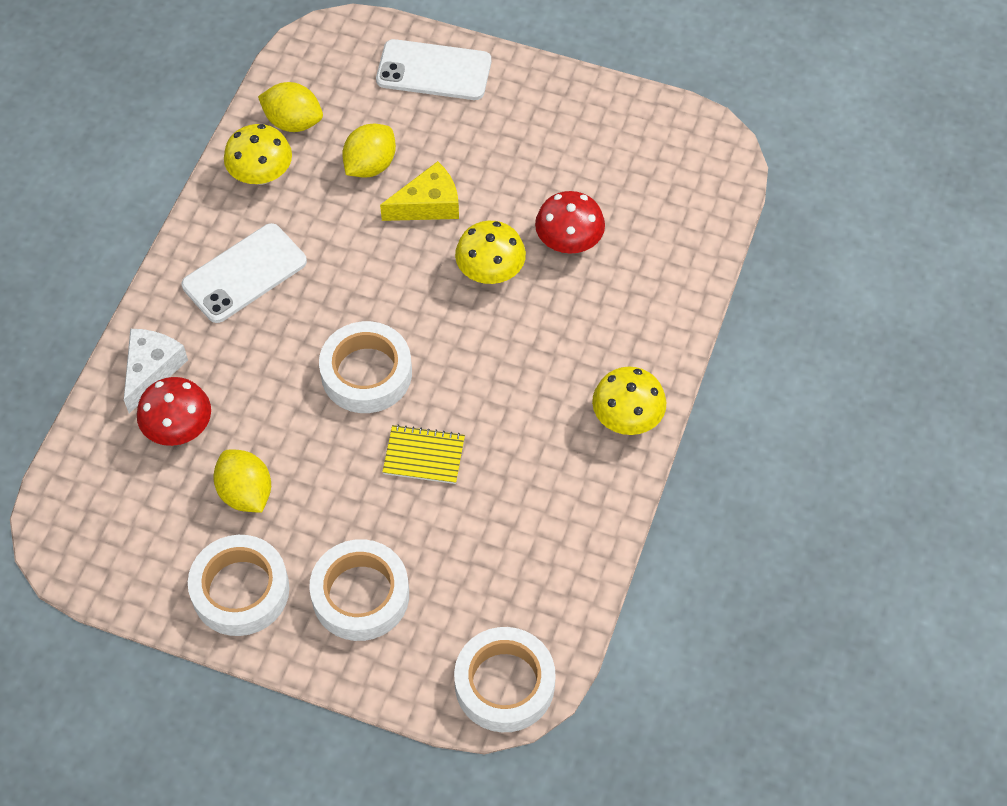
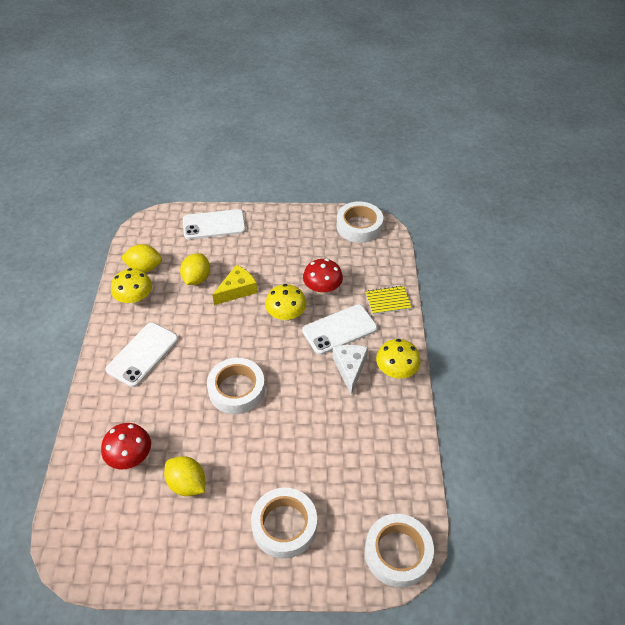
camera: 20 degrees left, 10 degrees down
white cheese [124,329,188,414] -> white cheese moved to [332,345,368,395]
white tape [188,535,289,636] -> white tape moved to [336,201,383,243]
yellow notebook [382,424,465,484] -> yellow notebook moved to [365,285,412,315]
none -> white phone [302,304,377,355]

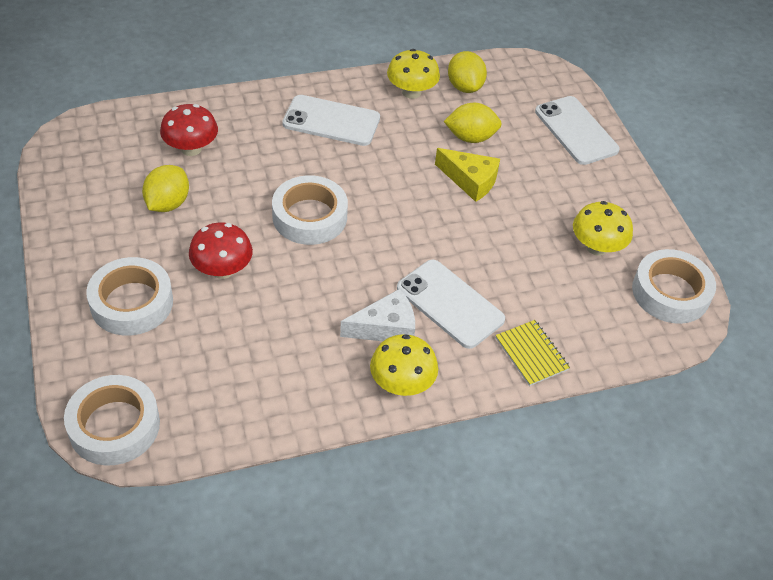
camera: 70 degrees right, 0 degrees up
yellow mushroom [265,284,307,321] -> yellow mushroom moved to [573,201,633,256]
red mushroom [303,259,343,294] -> red mushroom moved to [189,222,253,279]

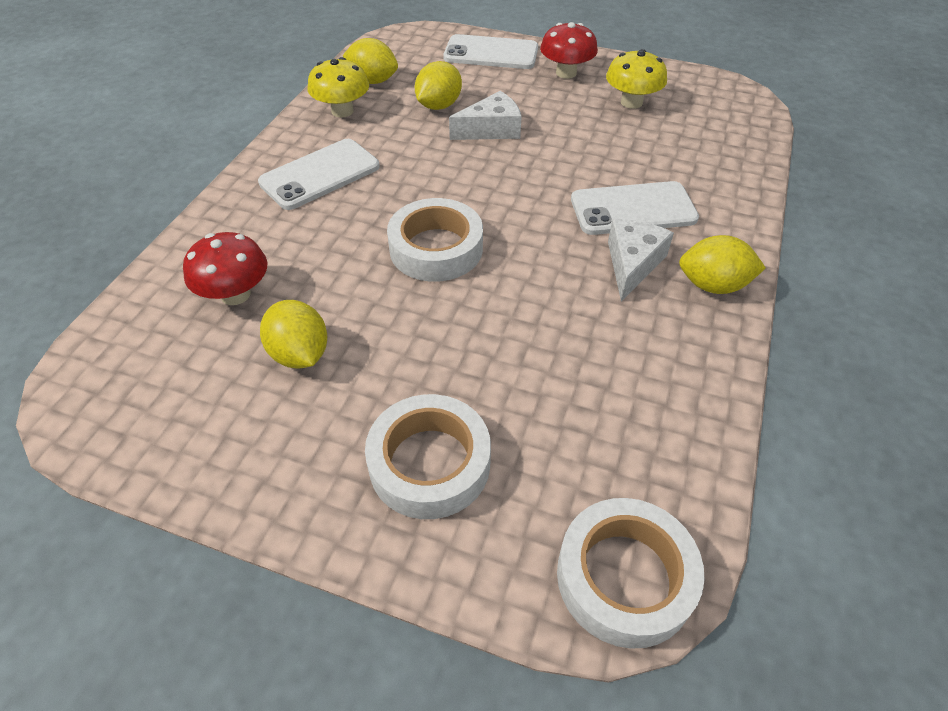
camera: 50 degrees left, 0 degrees up
red mushroom [189,222,253,279] -> red mushroom moved to [540,22,598,79]
yellow mushroom [370,334,438,396] -> yellow lemon [679,235,766,294]
yellow cheese [435,148,500,202] -> white cheese [449,91,522,140]
yellow notebook [496,320,570,386] -> none
white tape [632,249,716,324] -> none

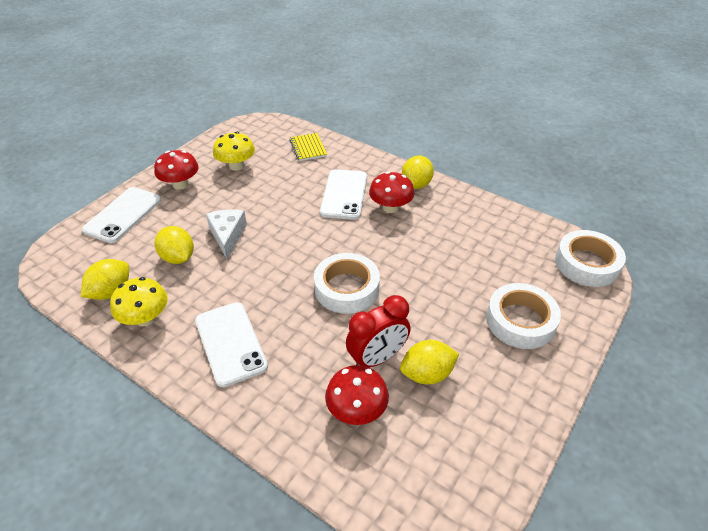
camera: 75 degrees left, 5 degrees down
white cheese [608,219,674,301] -> red mushroom [369,171,414,213]
none -> yellow notebook [290,133,327,161]
none -> red clock [346,295,411,367]

